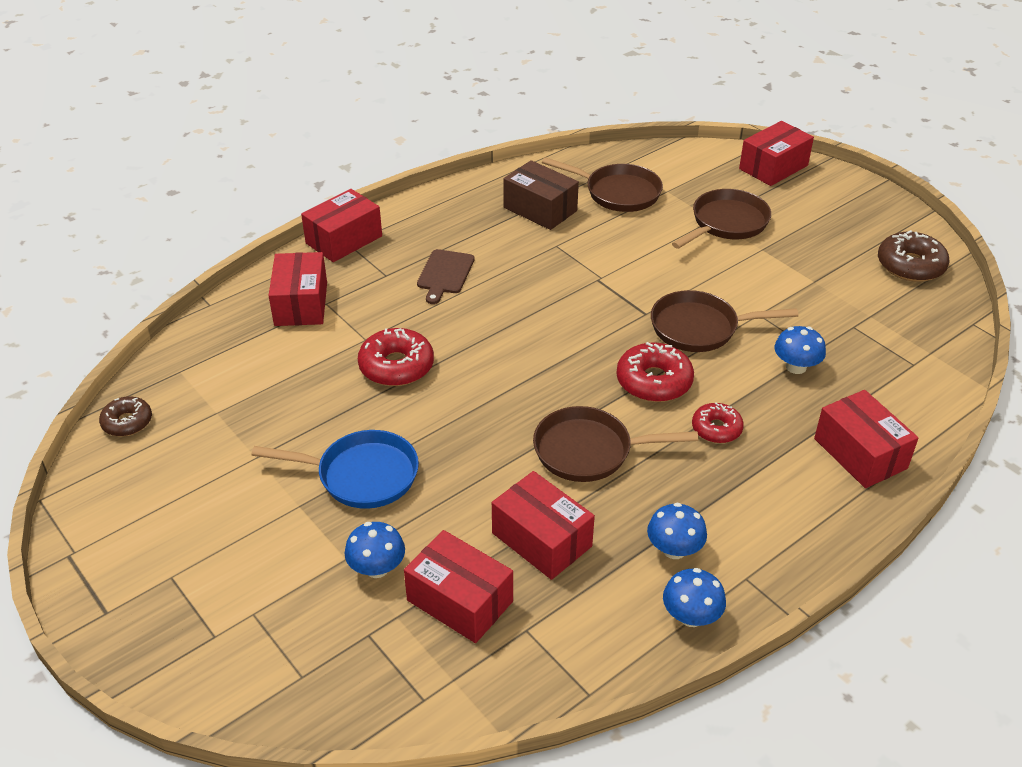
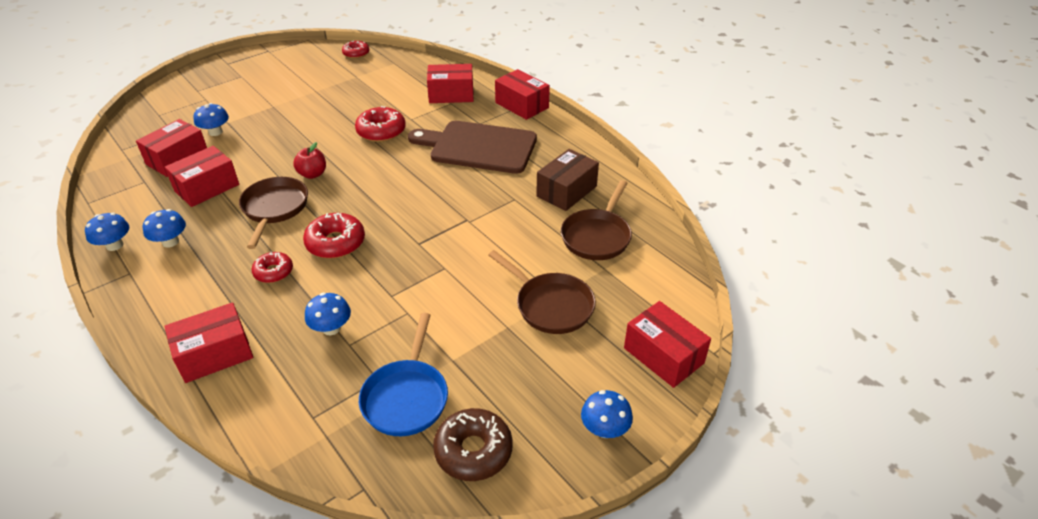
camera: 90 degrees right, 0 degrees up
brown donut [99,396,152,436] -> red donut [342,41,370,58]
blue pan [252,430,419,509] -> blue pan moved to [359,313,448,436]
brown cutting board [417,249,474,304] -> brown cutting board [408,121,537,174], size x2.07
brown pan [651,290,799,352] -> none
none -> red apple [293,142,326,179]
none -> blue mushroom [581,390,633,438]

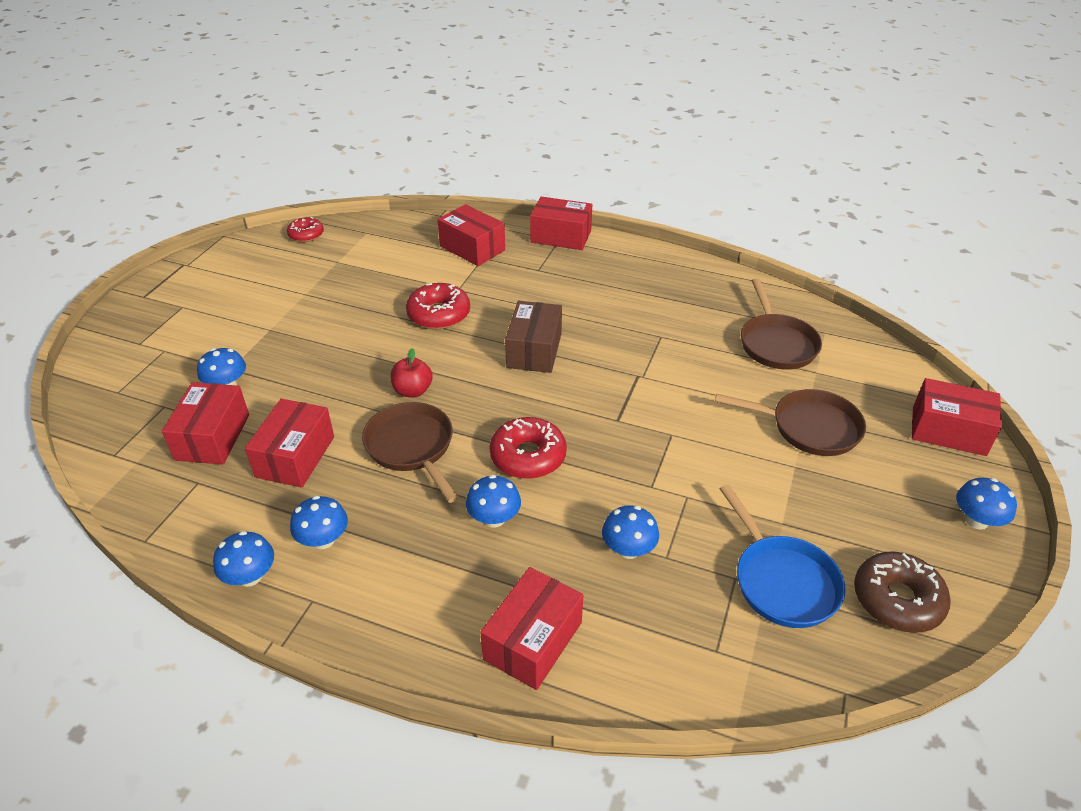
camera: 30 degrees left, 0 degrees up
red donut [252,252,293,283] -> blue mushroom [466,475,521,527]
brown cutting board [408,121,537,174] -> none
red box [427,64,473,103] -> red box turned 75 degrees clockwise [437,204,505,266]
brown box [536,149,599,211] -> brown box moved to [505,301,562,373]

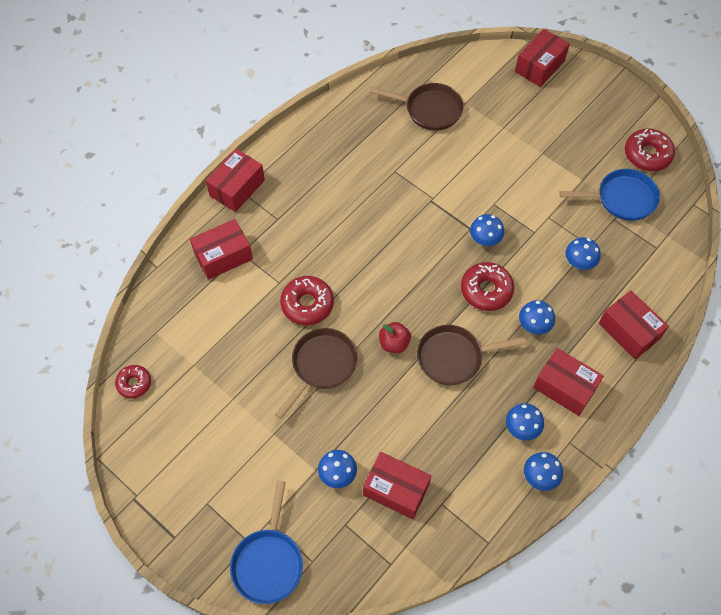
camera: 70 degrees left, 20 degrees up
red box [245,399,334,488] -> red box moved to [533,348,604,416]
brown box [505,301,562,373] -> none
brown pan [715,389,866,456] -> brown pan moved to [275,328,357,419]
brown donut [854,551,951,633] -> red donut [625,128,675,171]
blue mushroom [956,478,1017,530] -> blue mushroom moved to [470,214,504,246]
none -> blue pan [230,481,303,604]

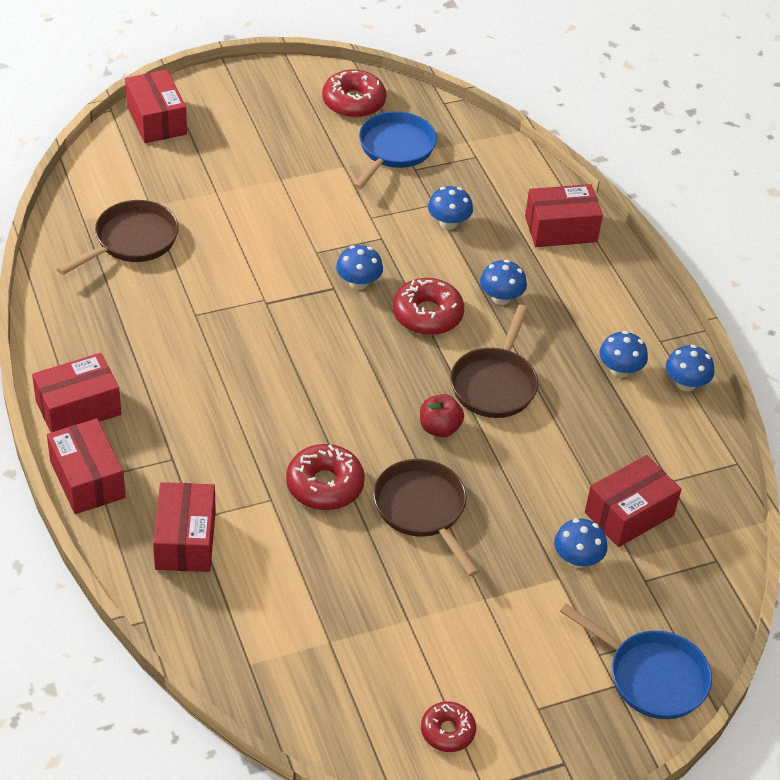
camera: 65 degrees left, 15 degrees down
red donut [115,365,151,399] -> red donut moved to [421,701,476,752]
red box [533,348,604,416] -> red box moved to [32,353,121,433]

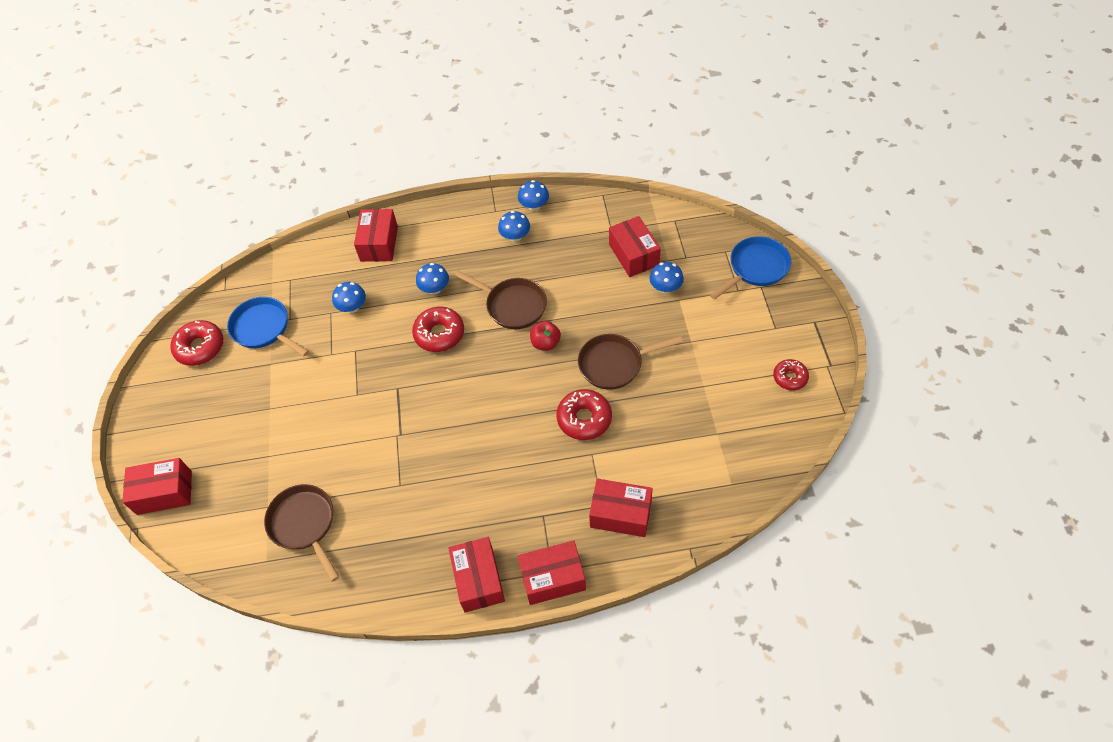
camera: 70 degrees left, 10 degrees up
blue mushroom [336,245,383,290] -> none

